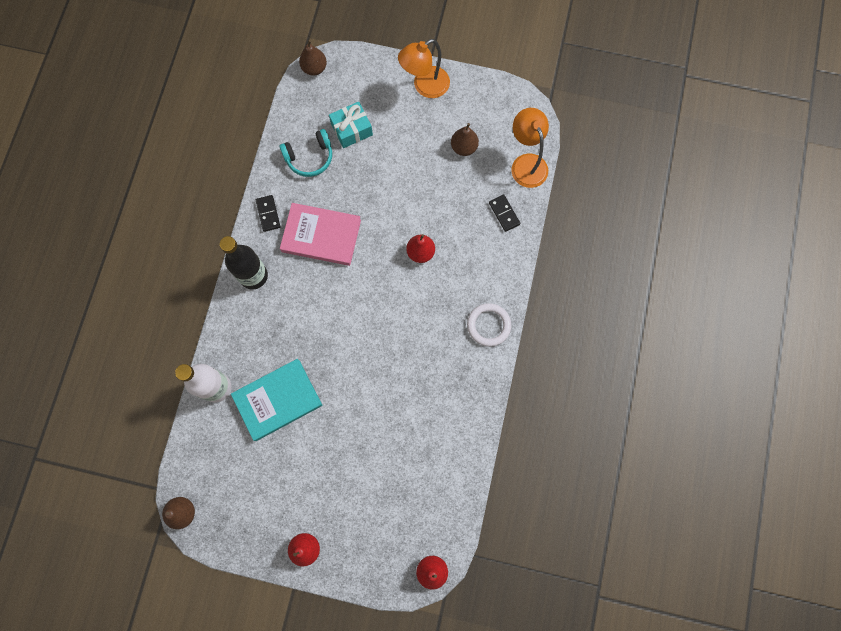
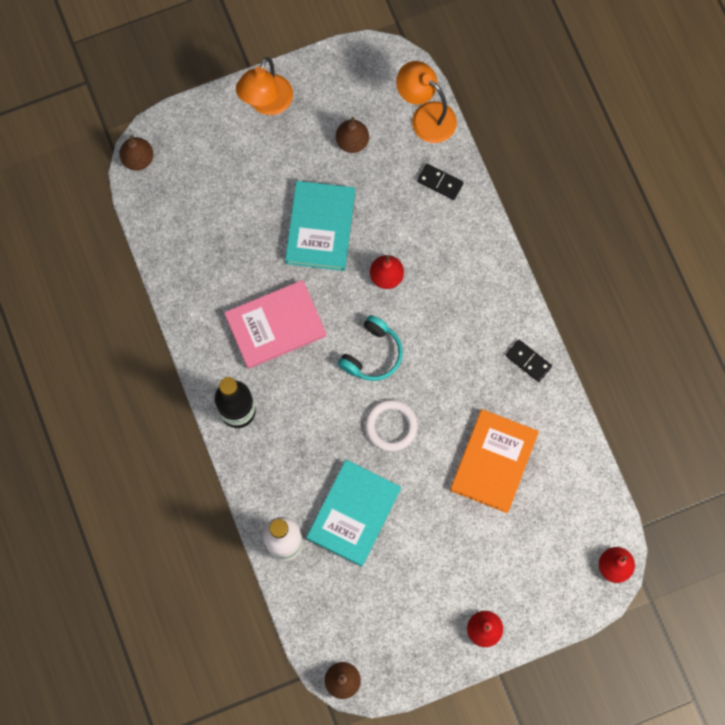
camera: 35 degrees left, 0 degrees up
black domino [256,195,280,232] -> black domino moved to [506,340,552,382]
turquoise headphones [280,129,332,177] -> turquoise headphones moved to [338,315,403,381]
turquoise gift [329,102,373,148] -> none
white ring [467,303,511,347] -> white ring moved to [365,400,418,452]
none -> turquoise book [285,181,355,271]
none -> orange book [450,409,539,513]

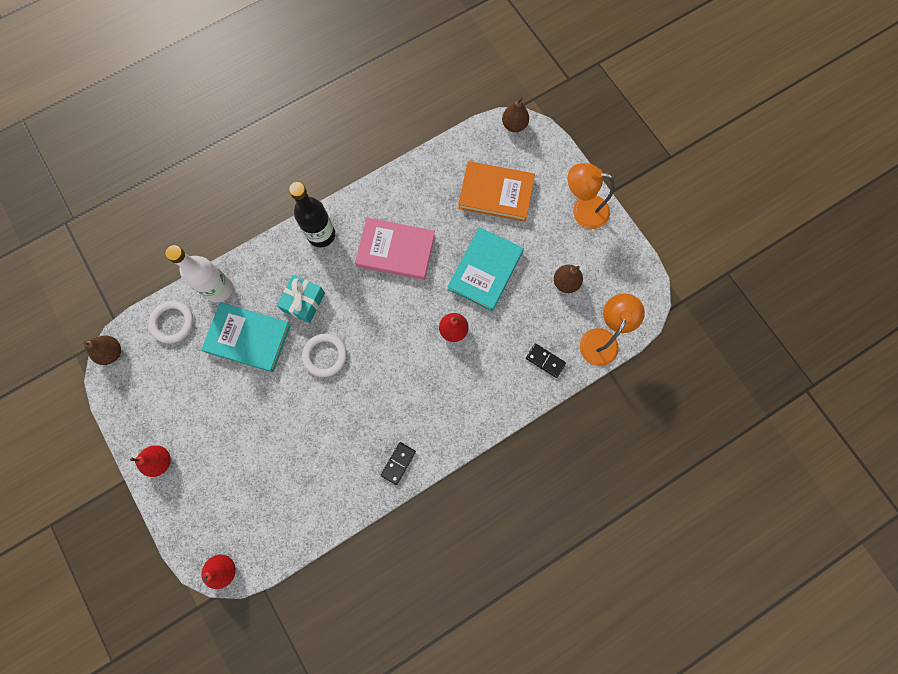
camera: 80 degrees right, 0 degrees up
pink book [224,280,326,369] -> pink book turned 45 degrees counterclockwise [355,218,435,280]
turquoise book [285,181,355,271] -> turquoise book turned 60 degrees counterclockwise [447,227,524,311]
turquoise headphones [338,315,403,381] -> none
black domino [417,164,464,200] -> black domino turned 75 degrees counterclockwise [526,343,566,378]
orange book [450,409,539,513] -> orange book moved to [458,161,535,222]
none -> white ring [148,301,194,343]
none -> turquoise gift [277,275,325,323]

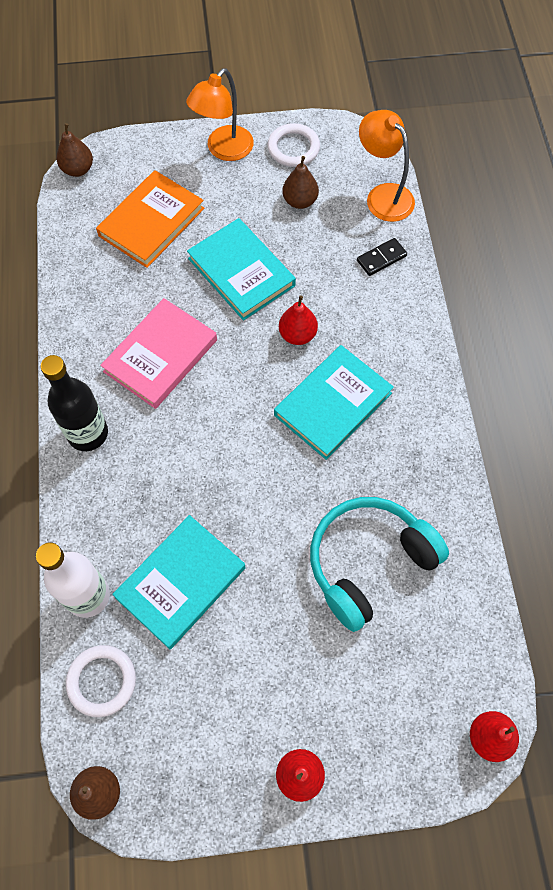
camera: 65 degrees left, 10 degrees down
turquoise gift [277,275,325,323] -> none
white ring [302,333,347,377] -> white ring moved to [267,123,320,167]
black domino [381,442,416,485] -> none
none -> turquoise book [274,345,394,460]
none -> turquoise headphones [310,497,449,632]

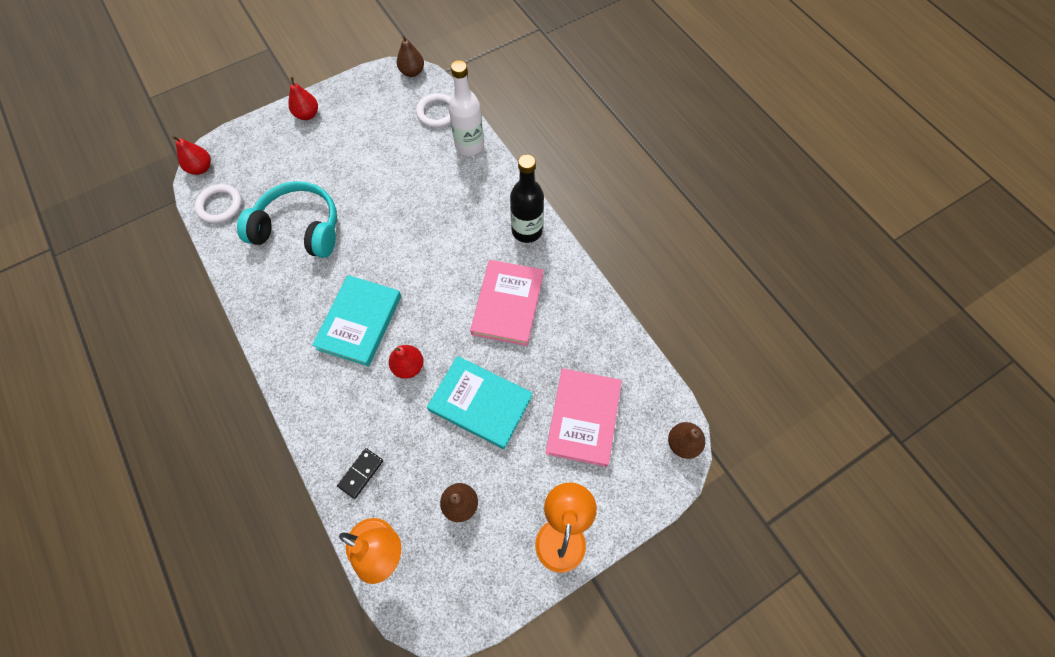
camera: 155 degrees right, 0 degrees up
orange book [96,170,204,268] -> pink book [545,368,622,467]
turquoise book [112,515,245,649] -> none
white ring [267,123,320,167] -> white ring moved to [194,184,242,224]
turquoise headphones [310,497,449,632] -> turquoise headphones turned 105 degrees counterclockwise [237,181,337,258]

